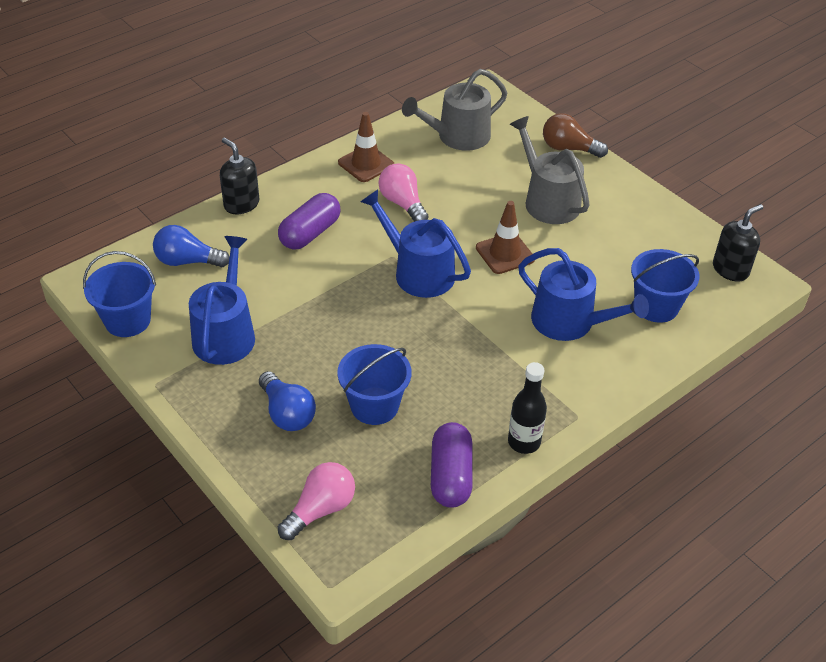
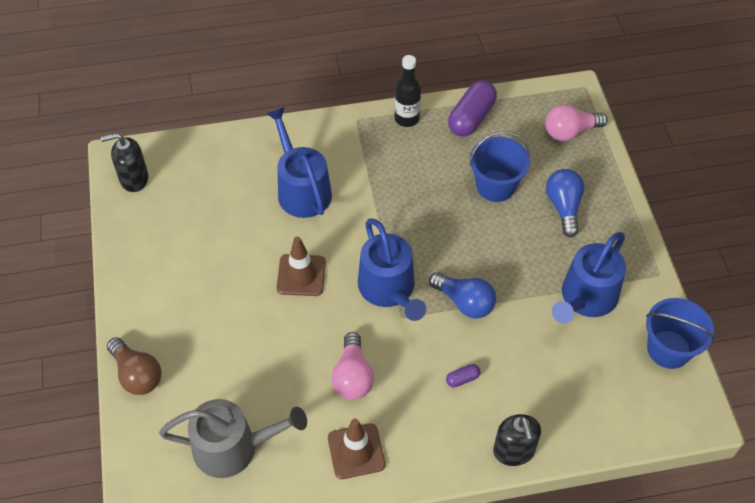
camera: 150 degrees left, 10 degrees up
blue light bulb [153,225,229,267] -> blue light bulb moved to [429,272,496,318]
purple capsule [278,193,341,249] -> purple capsule [446,364,480,387], size x0.45
grey watering can [510,116,590,224] -> none
blue bucket [631,249,700,323] -> none

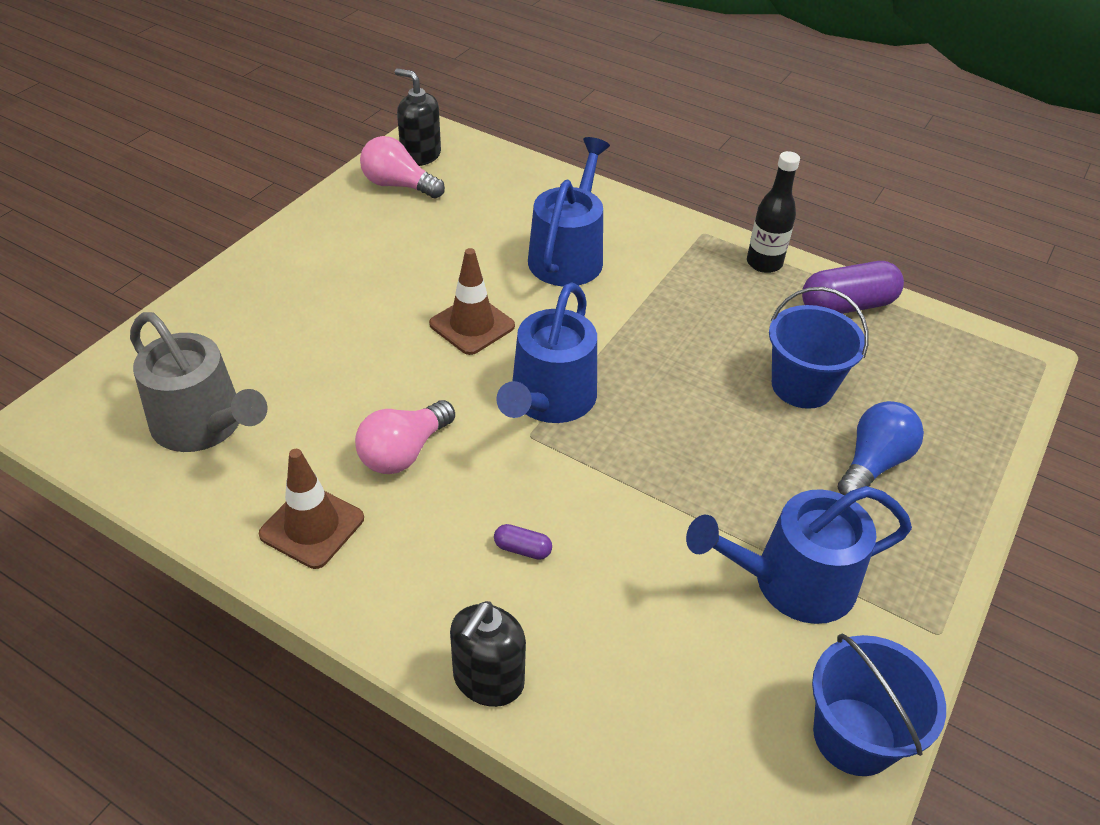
camera: 40 degrees right, 10 degrees down
brown light bulb [107,337,162,395] -> none
blue light bulb [429,272,496,318] -> none
pink light bulb [545,105,608,141] -> pink light bulb moved to [360,136,445,198]

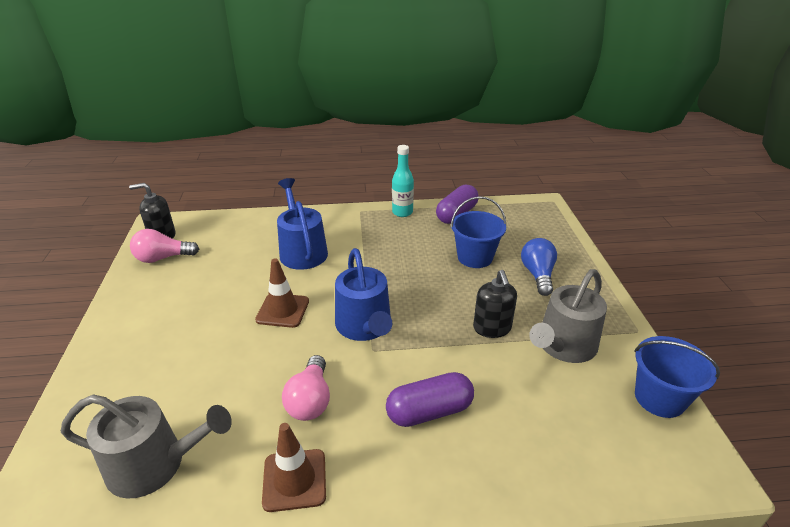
camera: 35 degrees left, 10 degrees down
black soap dispenser [450,601,526,707] -> black soap dispenser moved to [473,270,517,338]
purple capsule [494,524,552,560] -> purple capsule [386,372,474,427], size x2.24
blue watering can [686,486,912,624] -> grey watering can [529,269,607,363]
black bottle [747,151,800,273] -> turquoise bottle [392,145,414,217]

